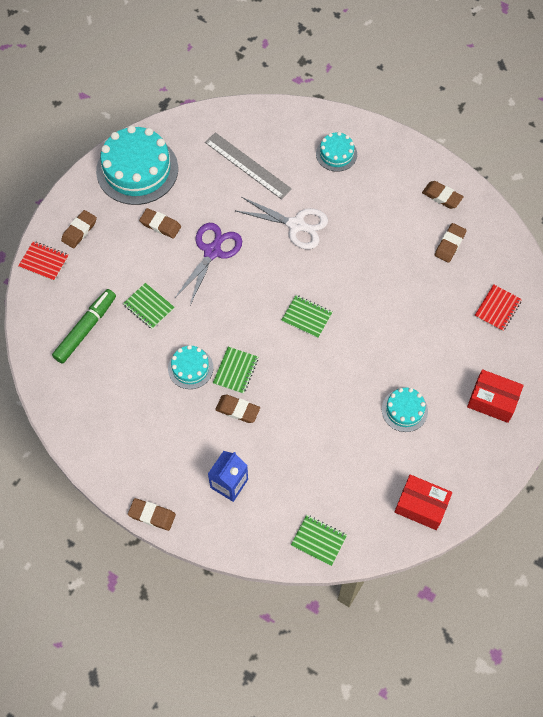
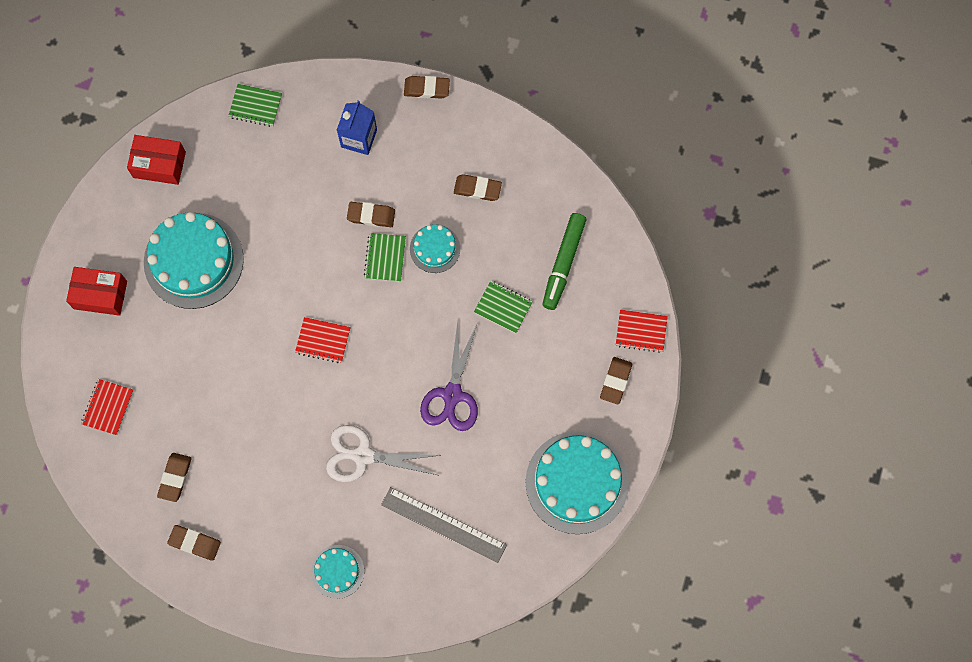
camera: 165 degrees right, 10 degrees up
brown eraser [139,208,181,239] -> brown eraser moved to [454,174,502,201]
green notebook [281,295,332,338] -> red notebook [295,317,351,363]
turquoise cake [382,388,428,432] -> turquoise cake [144,212,244,309], size x1.96

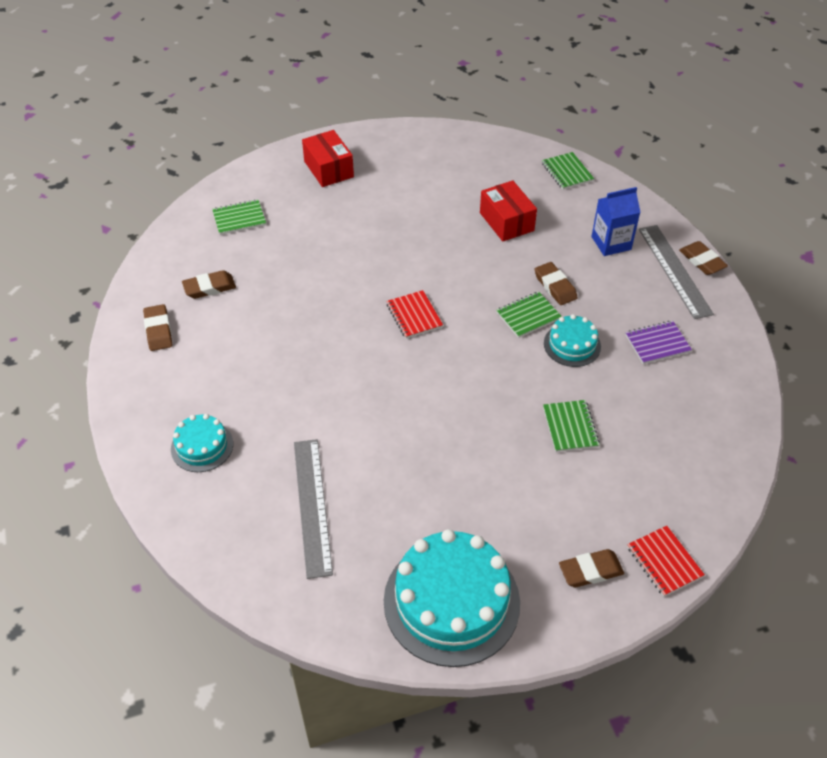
camera: 55 degrees right, 25 degrees down
red notebook [81,379,134,435] -> green notebook [212,199,266,235]
red box [127,135,186,185] -> red box moved to [480,180,537,241]
turquoise cake [144,212,244,309] -> none
white scissors [326,425,441,482] -> none
purple scissors [420,321,478,431] -> none
brown eraser [454,174,502,201] -> purple notebook [625,321,692,364]
green marker [542,213,586,310] -> none
none -> grey ruler [639,225,714,319]

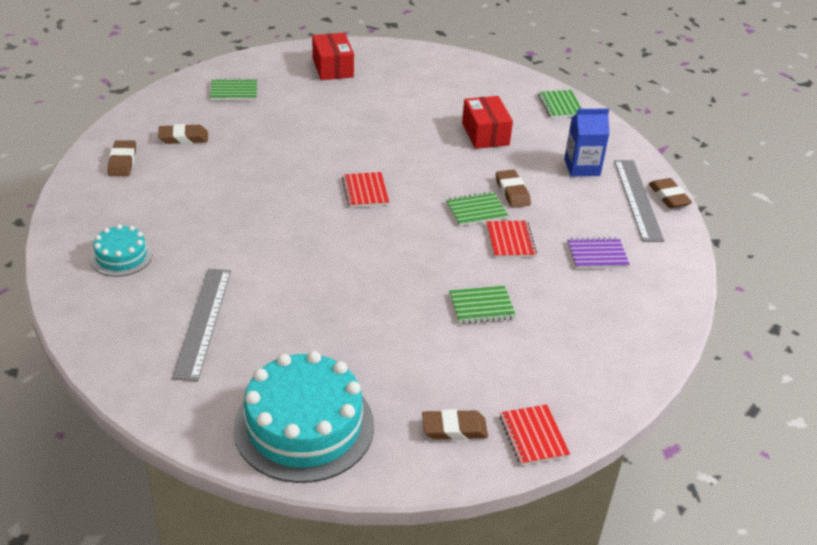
camera: 10 degrees right, 10 degrees down
green notebook [543,400,600,452] -> green notebook turned 75 degrees clockwise [449,286,516,324]
turquoise cake [544,314,601,367] -> red notebook [487,221,537,258]

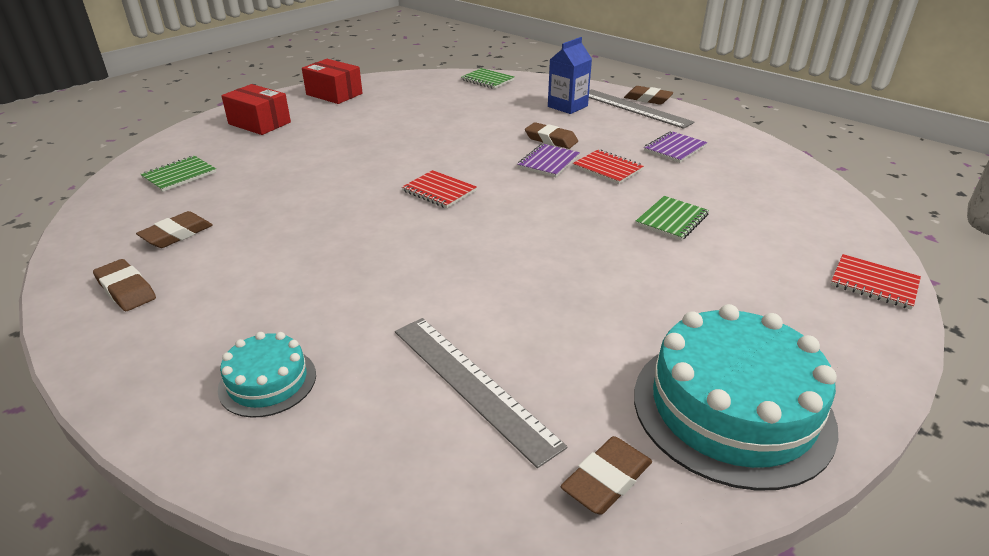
camera: 40 degrees left, 5 degrees down
brown eraser [422,409,488,440] -> brown eraser moved to [561,436,652,515]
green notebook [446,192,508,226] -> purple notebook [517,144,580,177]
red box [462,96,513,149] -> red box moved to [302,59,363,104]

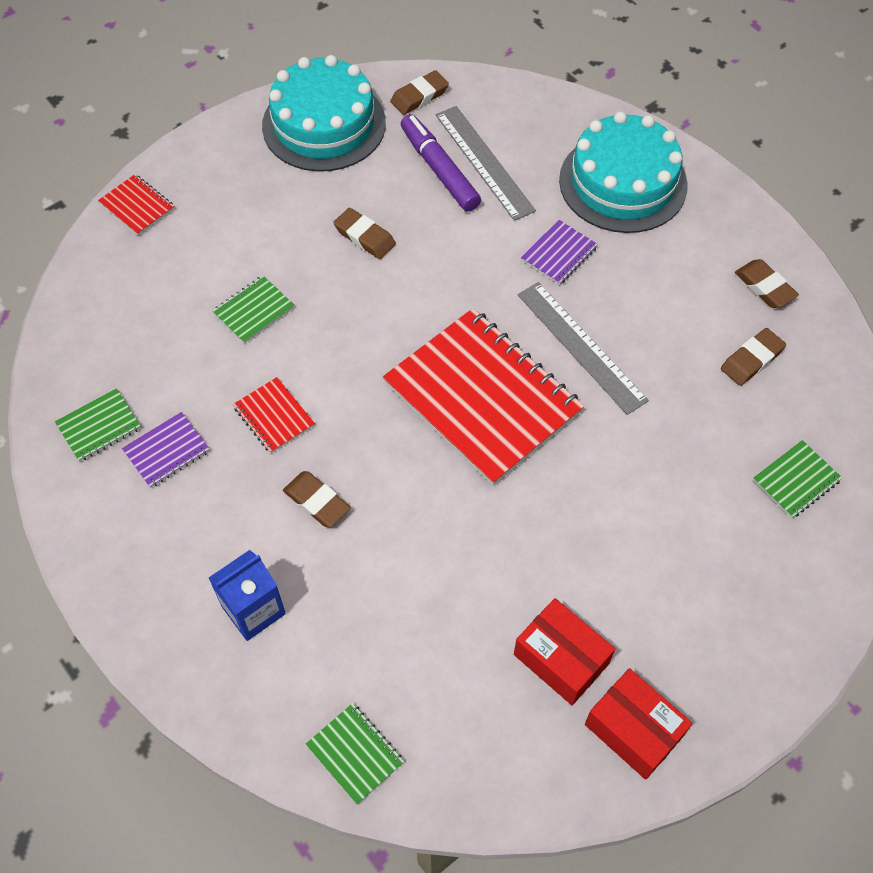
camera: 170 degrees left, 25 degrees up
turquoise cake [218,332,316,418] -> turquoise cake [559,111,688,233], size x1.96
red box [221,84,291,135] -> red box moved to [514,598,615,705]
red notebook [402,170,477,208] -> red notebook [383,308,584,486], size x2.36
purple notebook [517,144,580,177] -> purple notebook moved to [521,220,598,285]
grey ruler [589,89,695,129] -> grey ruler moved to [518,282,649,415]
brown eraser [624,86,674,105] -> brown eraser moved to [333,208,396,259]
none -> green notebook [55,388,141,462]
none -> purple marker [401,114,481,212]

